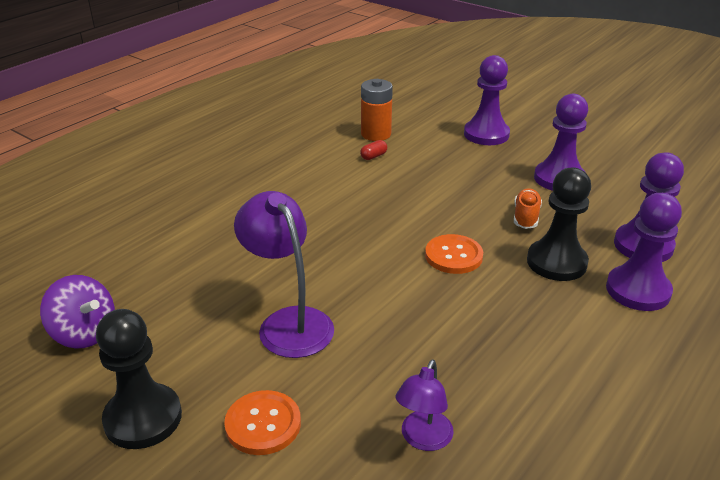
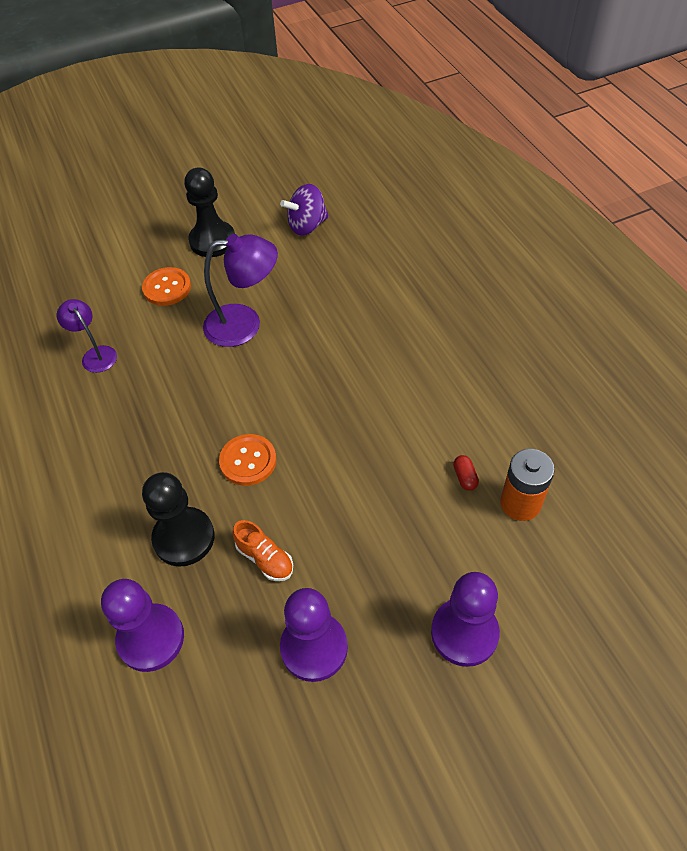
camera: 120 degrees right, 20 degrees up
purple pawn [606,193,682,311] -> none

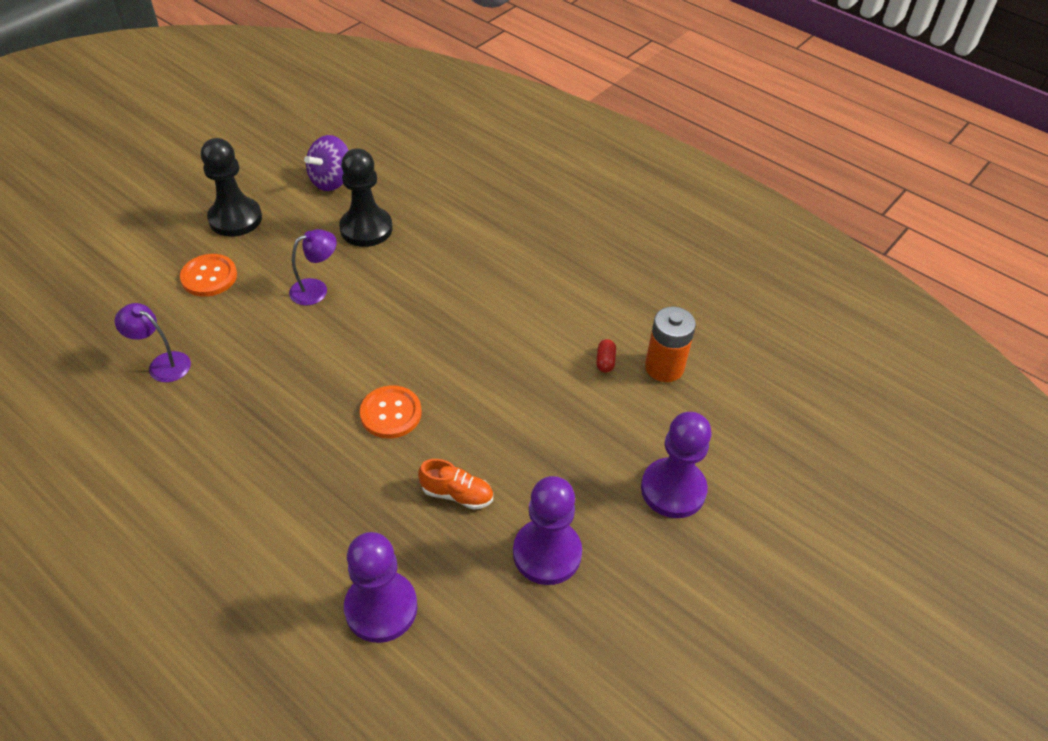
camera: 30 degrees left, 5 degrees down
black pawn [142,472,215,567] -> black pawn moved to [339,148,393,247]
purple lamp [203,234,278,347] -> purple lamp [289,229,337,305], size x0.60
red capsule [453,455,479,491] -> red capsule turned 45 degrees clockwise [596,339,616,373]

